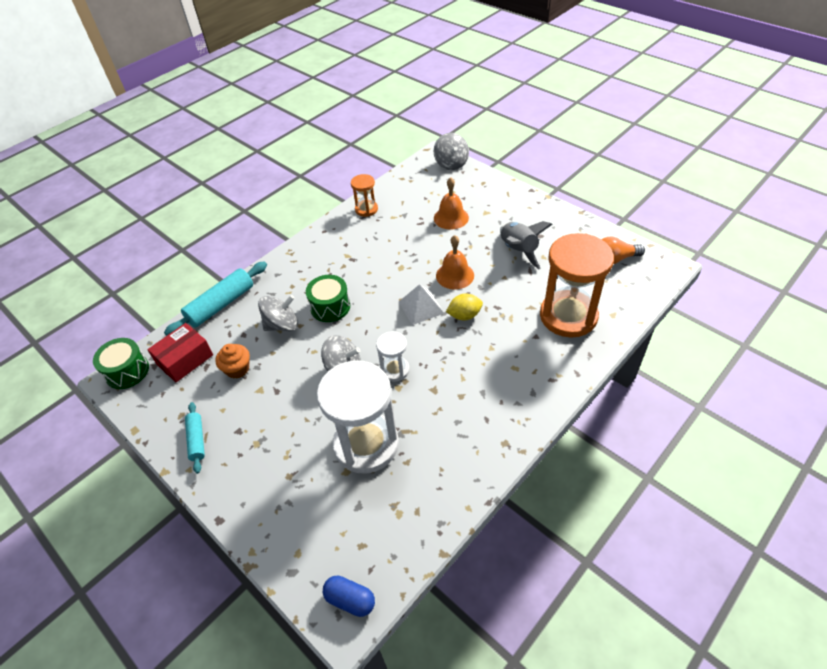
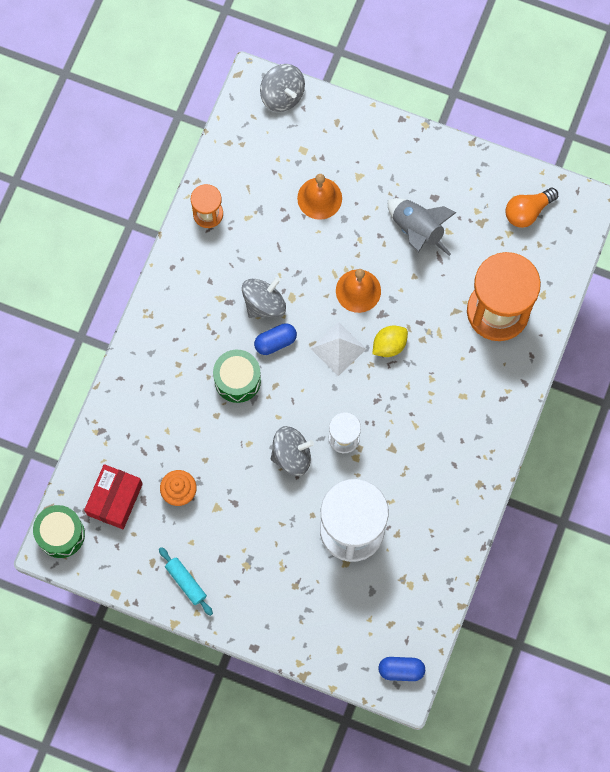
camera: 25 degrees left, 25 degrees up
turquoise rolling pin [164,261,267,336] -> none
grey spinning top [258,295,298,331] -> grey spinning top moved to [242,277,286,318]
none -> blue capsule [254,323,297,355]

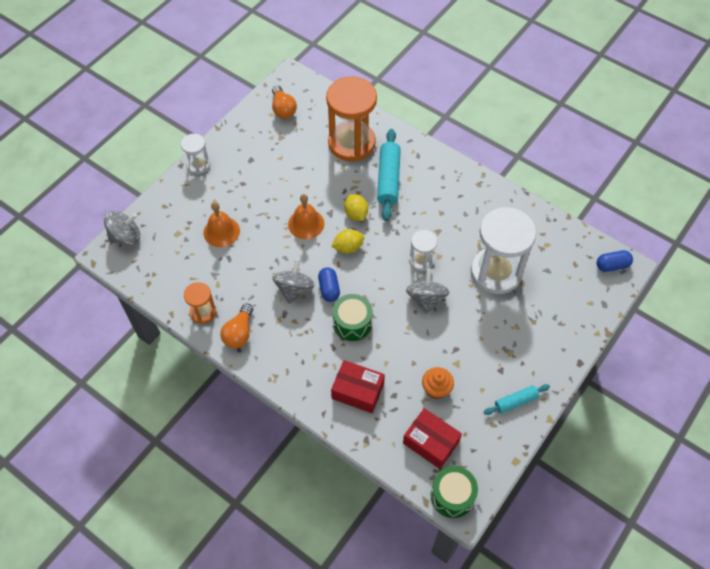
camera: 75 degrees left, 15 degrees down
grey spinning top [242,277,286,318] -> grey spinning top turned 45 degrees clockwise [272,259,315,304]
white pyramid [310,322,366,376] -> yellow lemon [331,229,364,253]
blue capsule [378,657,425,681] -> blue capsule turned 60 degrees clockwise [597,250,633,272]
grey rocket [388,198,457,256] -> none
none -> white hourglass [181,134,210,174]
none -> orange light bulb [220,304,253,348]
none -> red box [331,360,385,413]
none -> turquoise rolling pin [377,129,401,221]

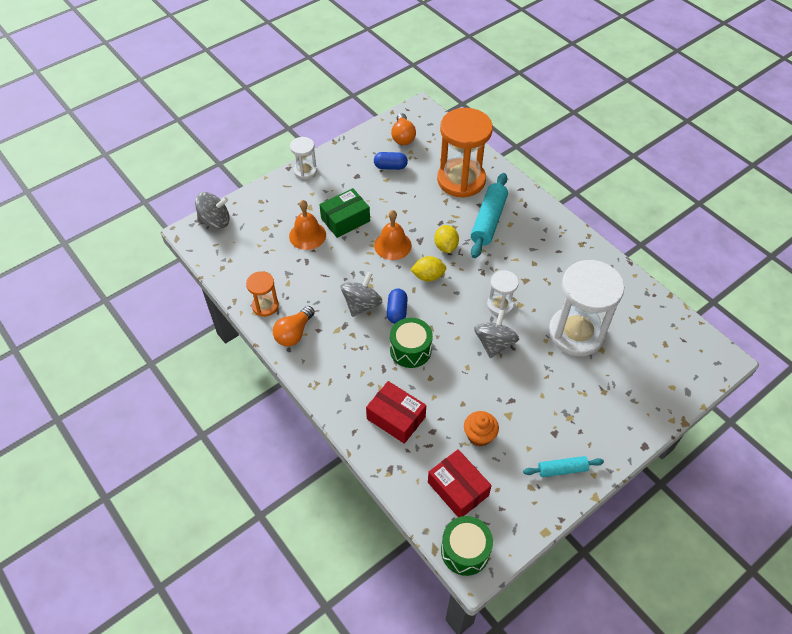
camera: 15 degrees right, 5 degrees down
blue capsule [597,250,633,272] -> blue capsule moved to [374,152,408,170]
none -> green box [319,188,370,238]

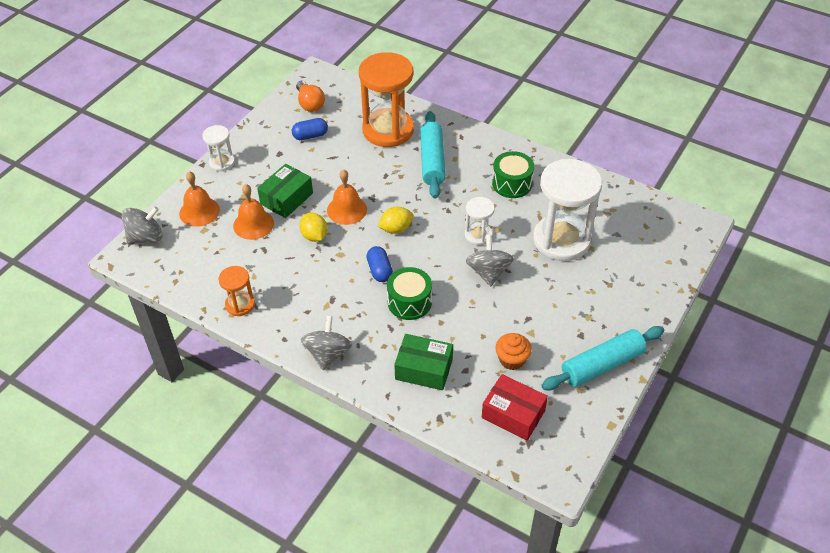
camera: 20 degrees left, 5 degrees down
orange light bulb [273,306,315,346] -> none
grey spinning top [341,272,382,317] -> grey spinning top moved to [301,315,352,370]
red box [366,381,426,444] -> green box [394,334,453,390]
yellow lemon [434,225,459,253] -> yellow lemon moved to [299,213,327,242]
green drum [441,516,493,576] -> green drum moved to [492,151,534,198]
turquoise rolling pin [523,456,604,477] -> turquoise rolling pin [541,326,664,390], size x1.76
none -> orange bell [179,171,220,227]

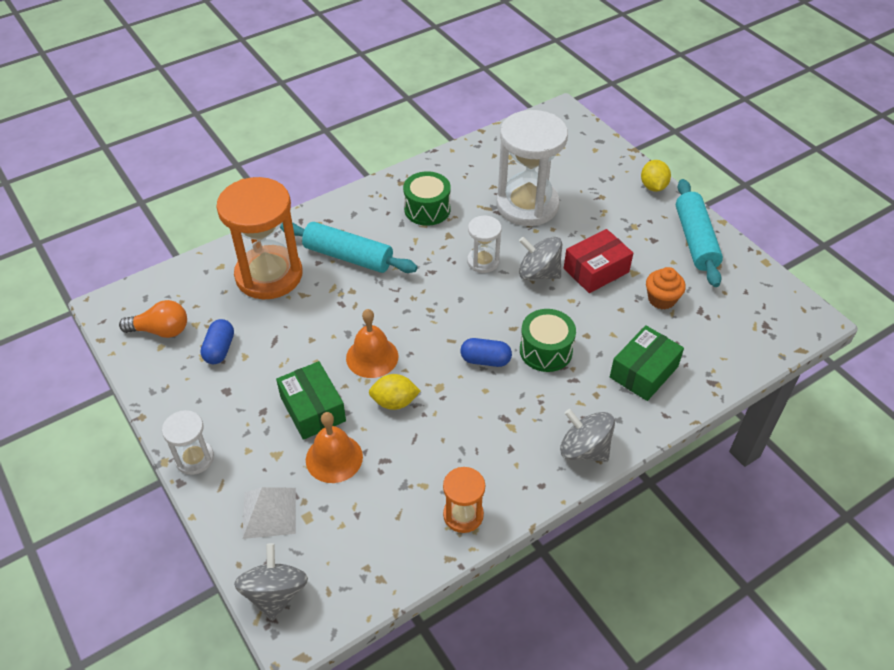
camera: 65 degrees left, 0 degrees up
orange bell [179,171,220,227] -> white pyramid [242,487,296,539]
yellow lemon [378,207,413,234] -> yellow lemon moved to [641,160,671,192]
red box [482,374,548,441] -> red box moved to [564,229,633,293]

